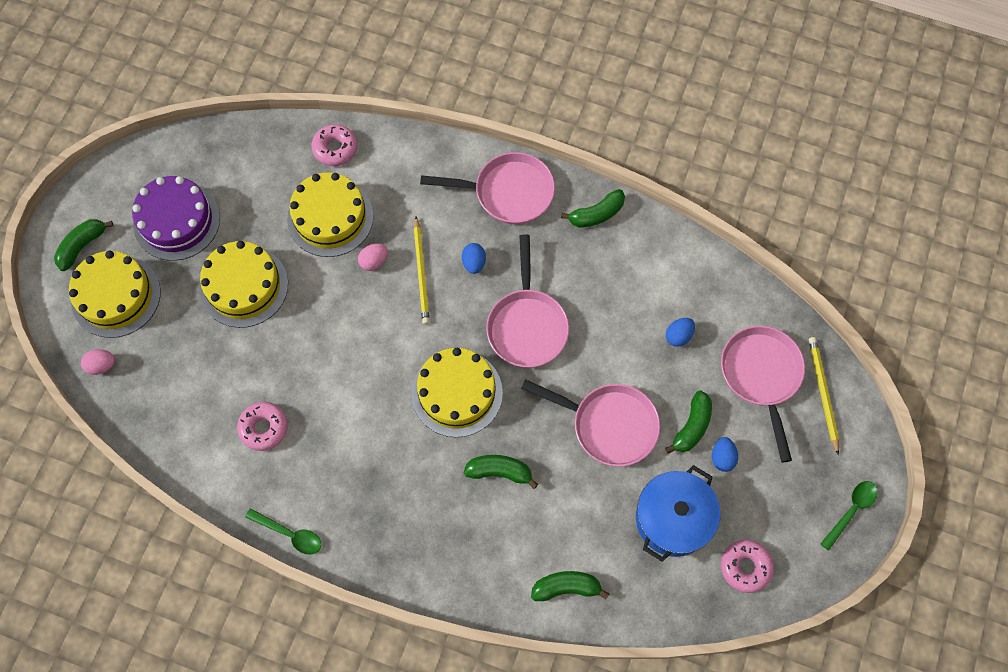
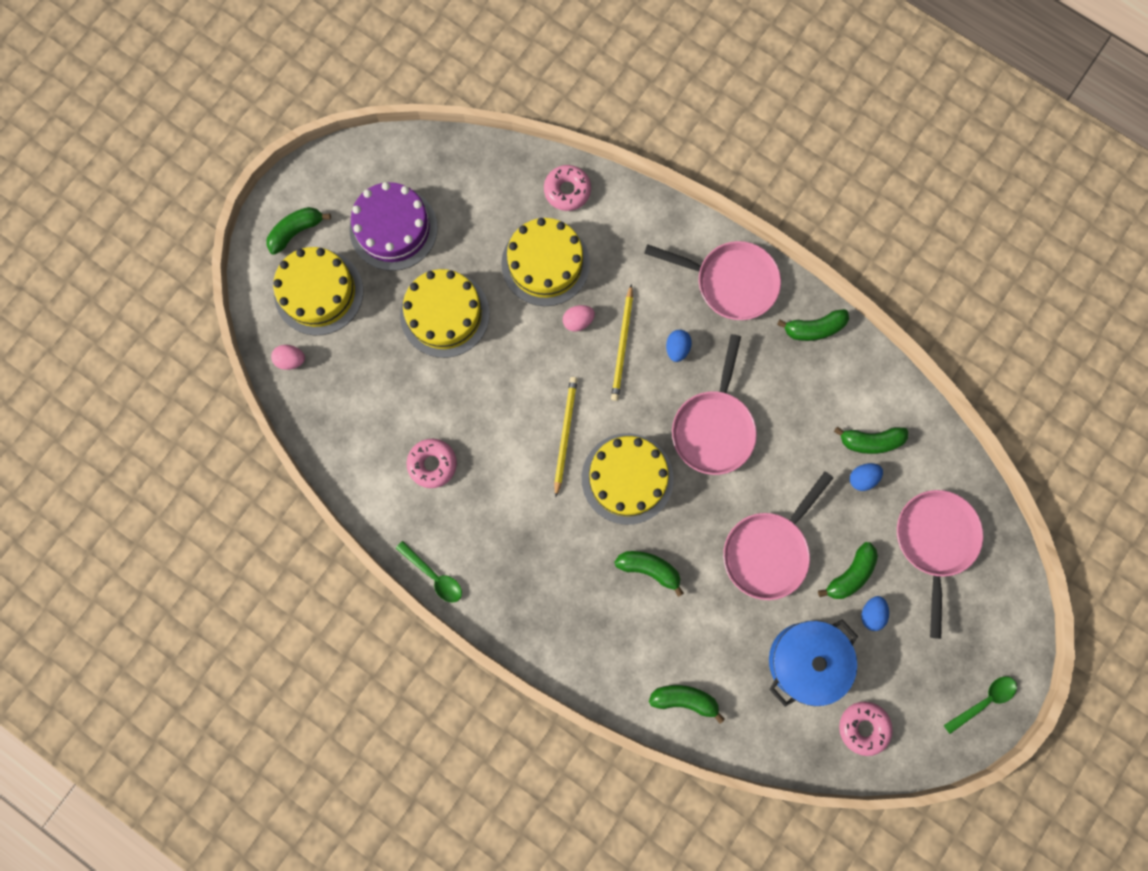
camera: 15 degrees right, 10 degrees up
pink pan [521,379,660,466] -> pink pan turned 90 degrees clockwise [723,472,833,600]
yellow pencil [809,337,839,455] -> yellow pencil moved to [554,377,578,497]
none -> green banana [834,426,908,454]

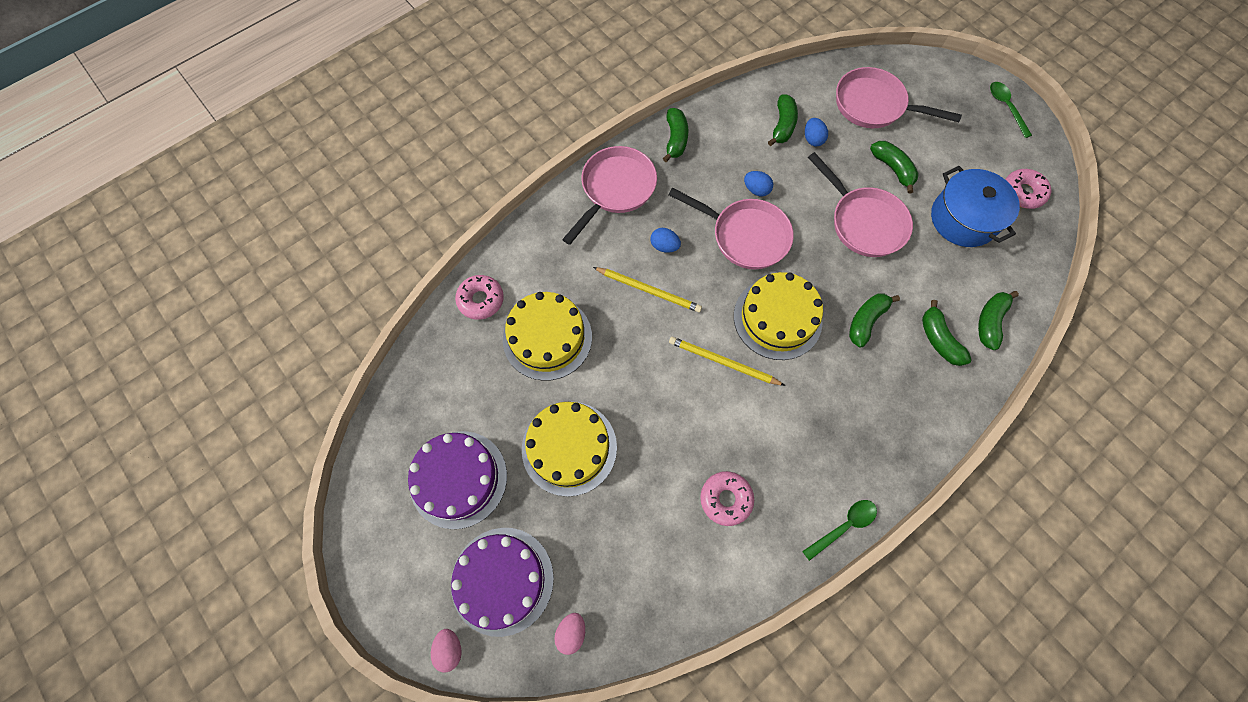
camera: 75 degrees left, 10 degrees down
green banana [266,207,331,255] -> green banana moved to [922,300,972,366]
yellow cake [273,247,363,335] -> purple cake [451,528,554,637]
pink egg [563,305,595,332] -> pink egg moved to [431,629,462,673]
blue egg [861,596,889,631] -> blue egg moved to [744,171,773,196]

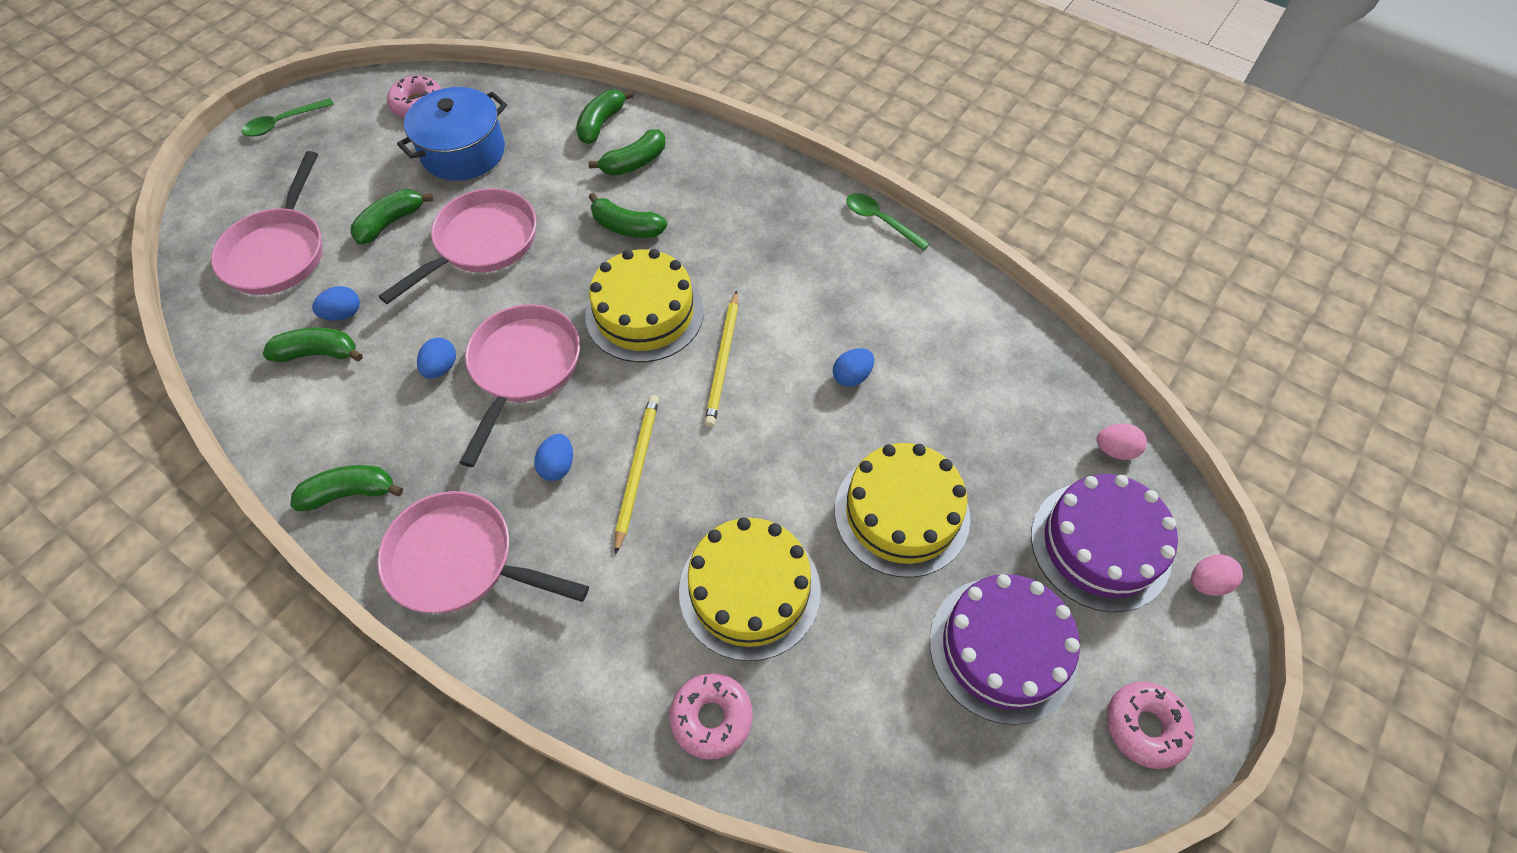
camera: 105 degrees left, 10 degrees down
pink donut [700,471,754,526] -> pink donut moved to [1107,681,1195,769]
green banana [978,291,1019,350] -> green banana turned 105 degrees clockwise [576,90,634,144]
none -> blue egg [833,348,874,387]

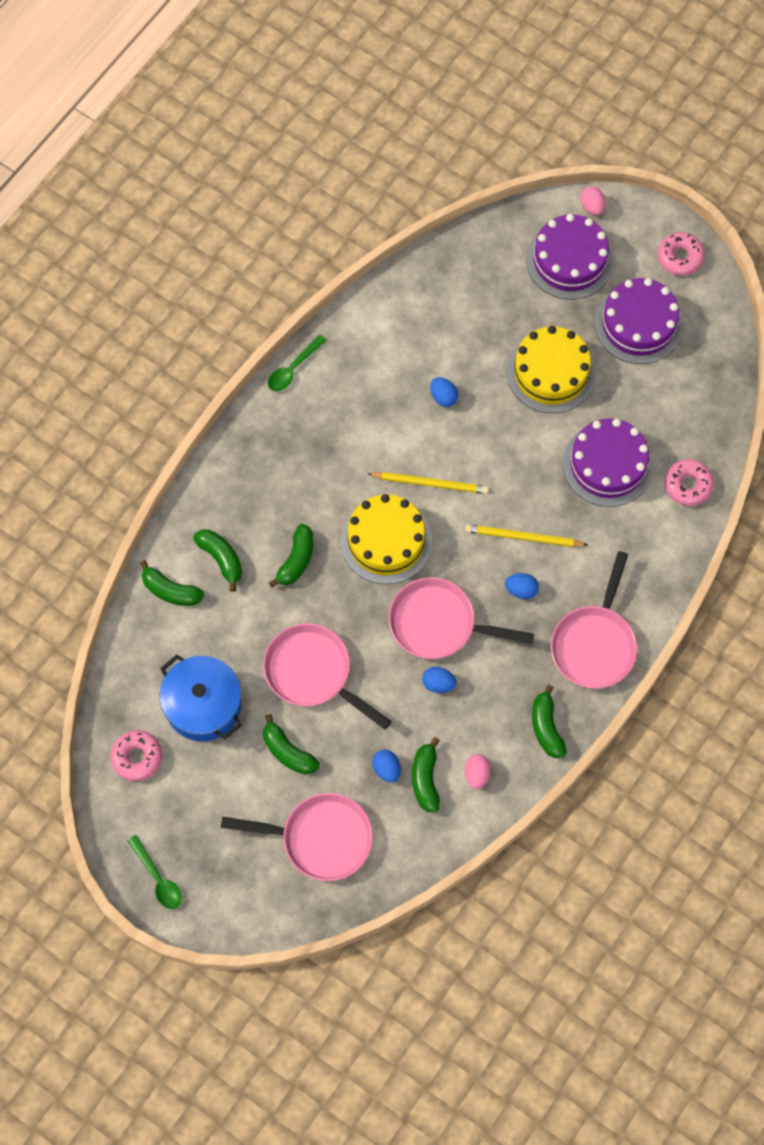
camera: 90 degrees left, 10 degrees up
yellow cake [679,517,821,661] -> purple cake [563,418,653,507]
pink egg [1096,424,1147,460] -> pink egg moved to [465,754,491,789]

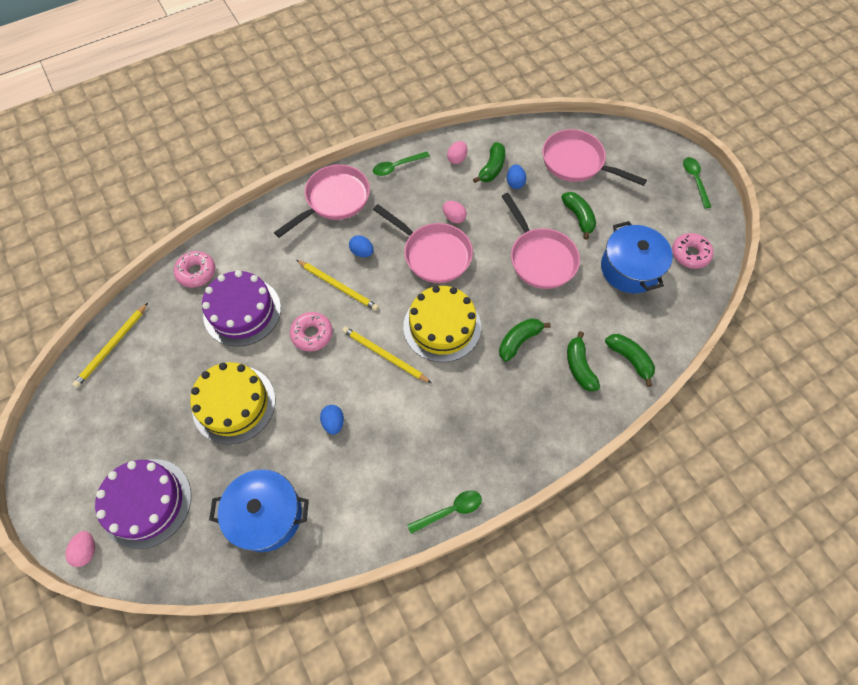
camera: 155 degrees left, 5 degrees down
blue egg [422,667,457,693] -> pink egg [443,201,467,224]
green banana [532,685,567,758] -> green spoon [373,152,430,176]
purple cake [595,278,683,364] -> none
pink donut [657,232,705,276] -> pink donut moved to [290,312,333,352]
none -> yellow pencil [72,303,148,388]
none -> blue pot [209,469,309,552]

